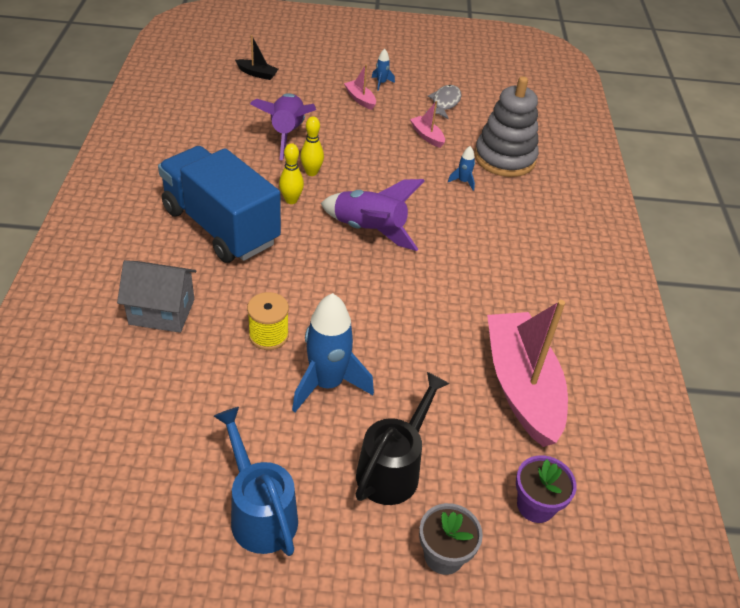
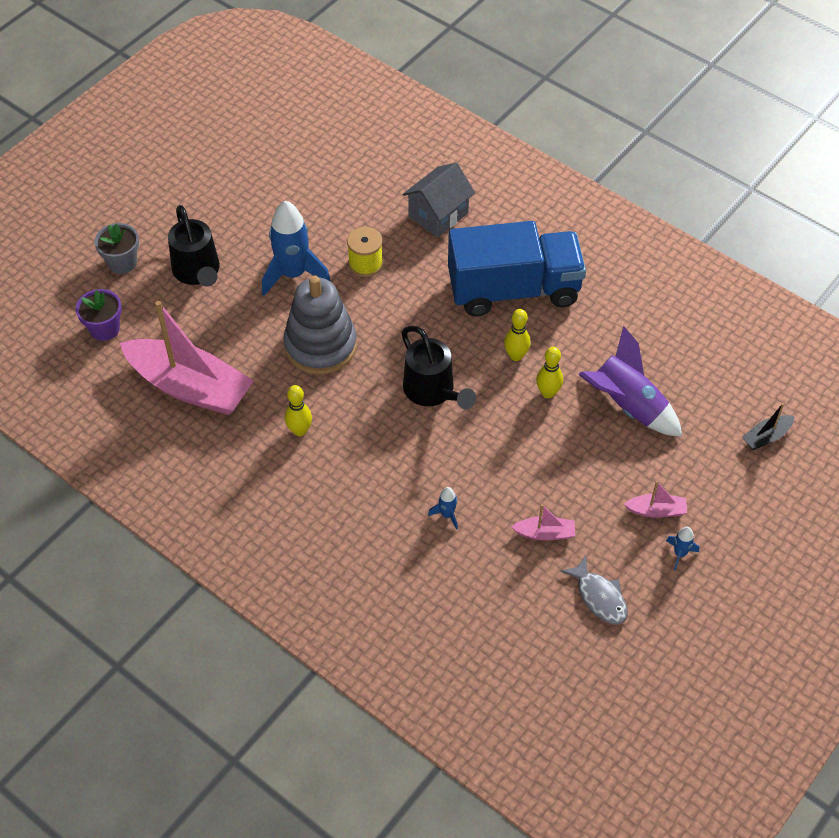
camera: 130 degrees right, 10 degrees up
blue watering can [214,407,298,556] -> none
purple rocket [321,179,425,251] -> black watering can [401,326,476,409]
grey stacking toy [474,76,539,177] -> grey stacking toy moved to [283,276,357,374]
none -> yellow bowling pin [285,385,312,436]

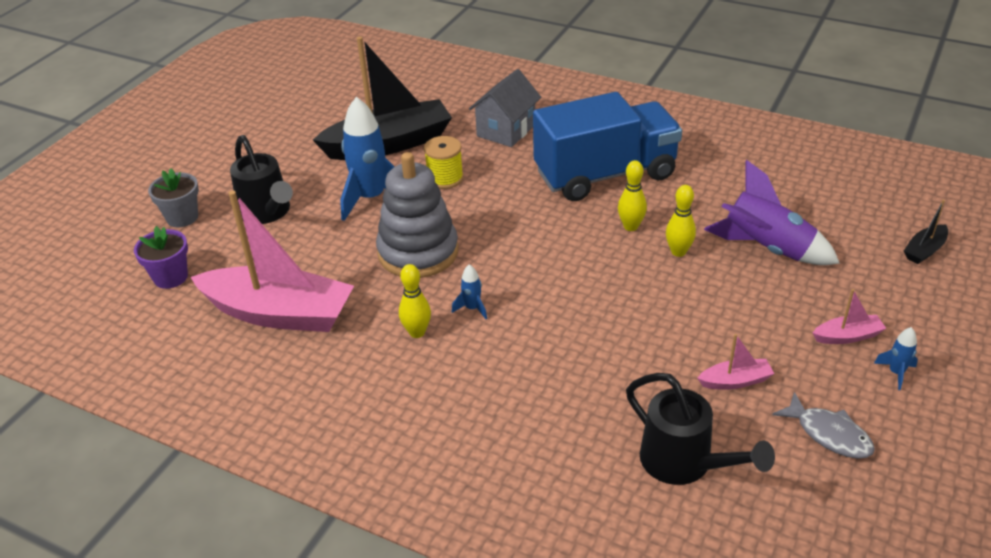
camera: 10 degrees left, 15 degrees down
black watering can [401,326,476,409] -> black watering can moved to [626,373,775,485]
blue rocket [428,487,458,530] -> blue rocket moved to [452,264,487,319]
none -> black boat [313,36,452,160]

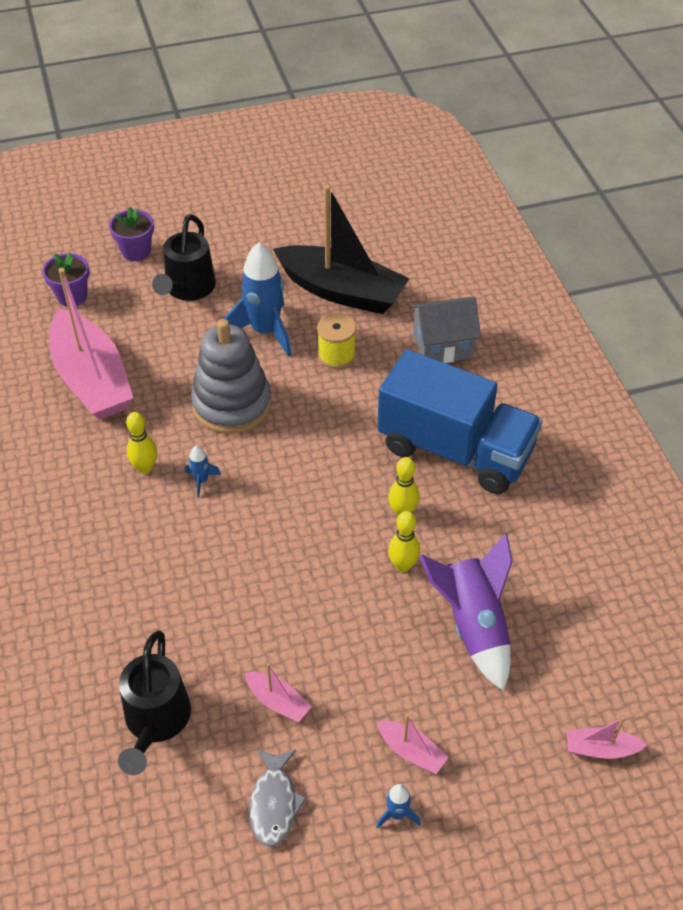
camera: 45 degrees right, 10 degrees up
grey flower pot [148,168,199,227] -> purple flower pot [109,207,154,261]
black boat [904,200,948,264] -> pink boat [566,717,647,759]

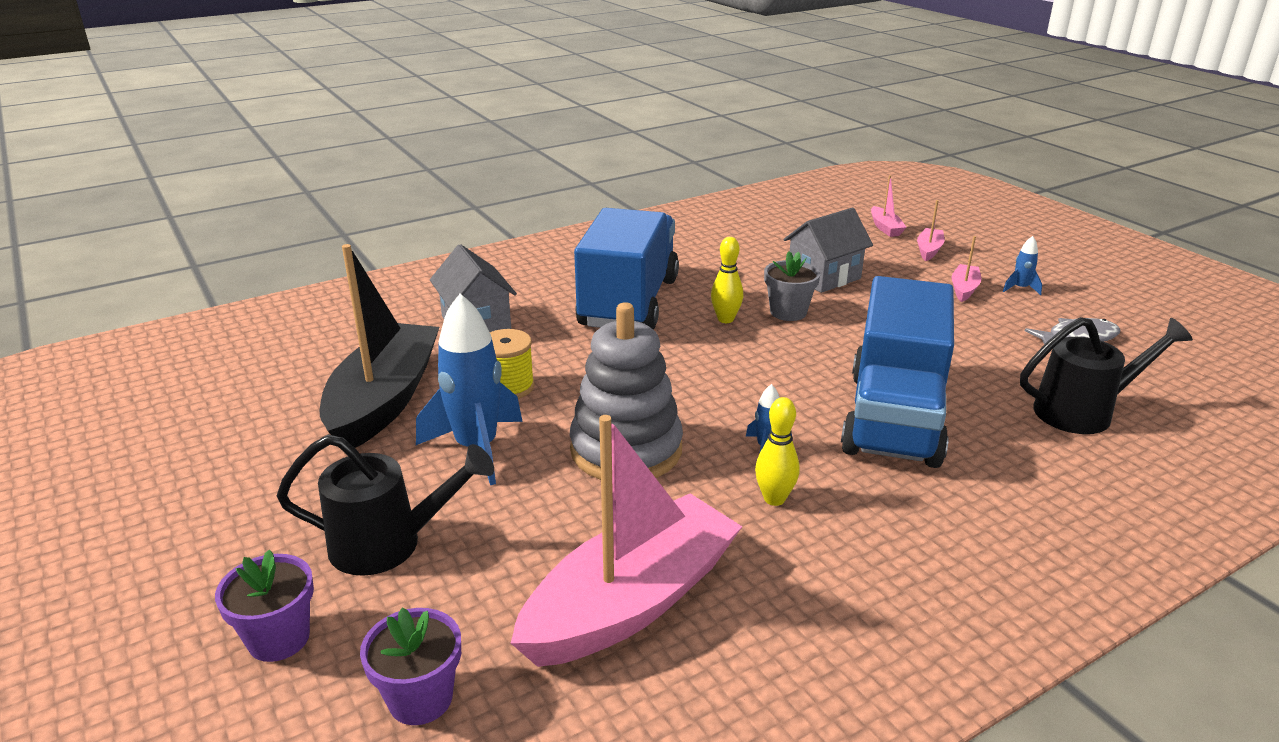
camera: 105 degrees left, 20 degrees down
pink boat [245,663,312,723] -> pink boat moved to [917,200,945,261]
yellow bowling pin [388,511,420,572] -> grey flower pot [764,251,820,321]
purple rocket [419,533,512,691] -> grey house [783,207,873,293]
none -> blue truck [841,276,954,468]

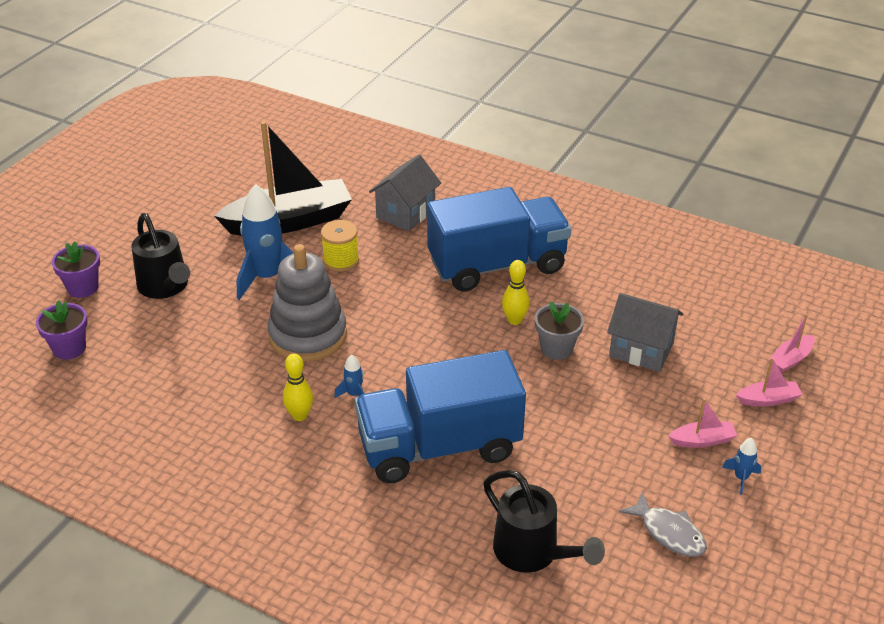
camera: 60 degrees right, 10 degrees up
pink boat [511,415,743,667] -> none

